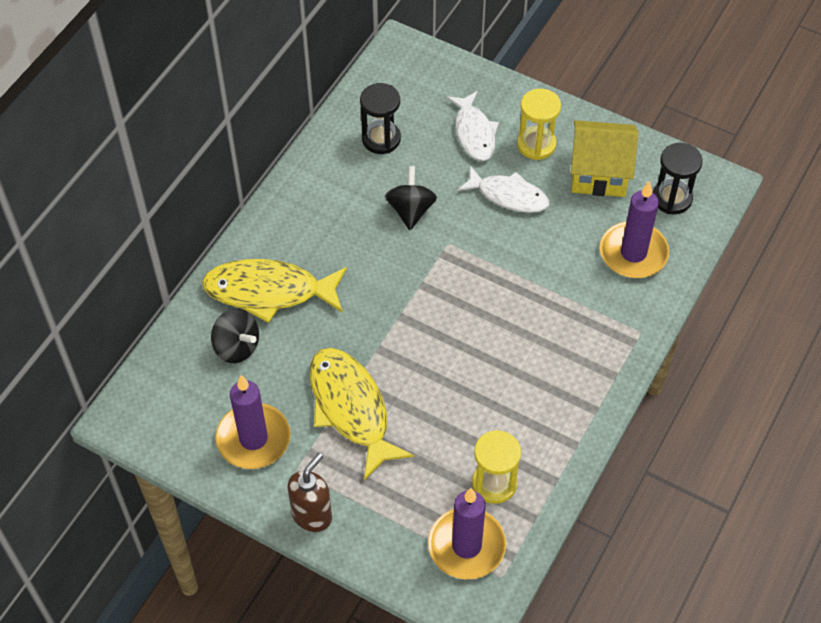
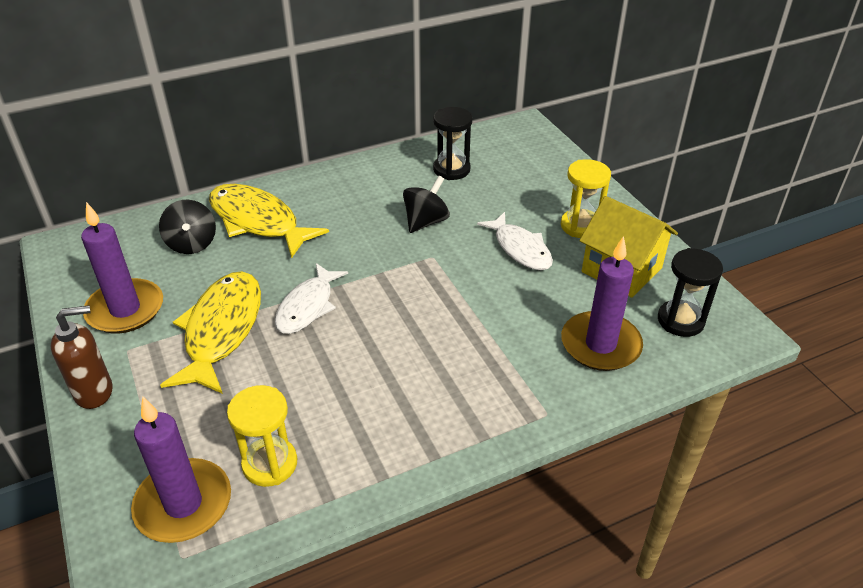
camera: 35 degrees right, 15 degrees down
white fish [447,91,499,161] -> white fish moved to [275,263,348,334]

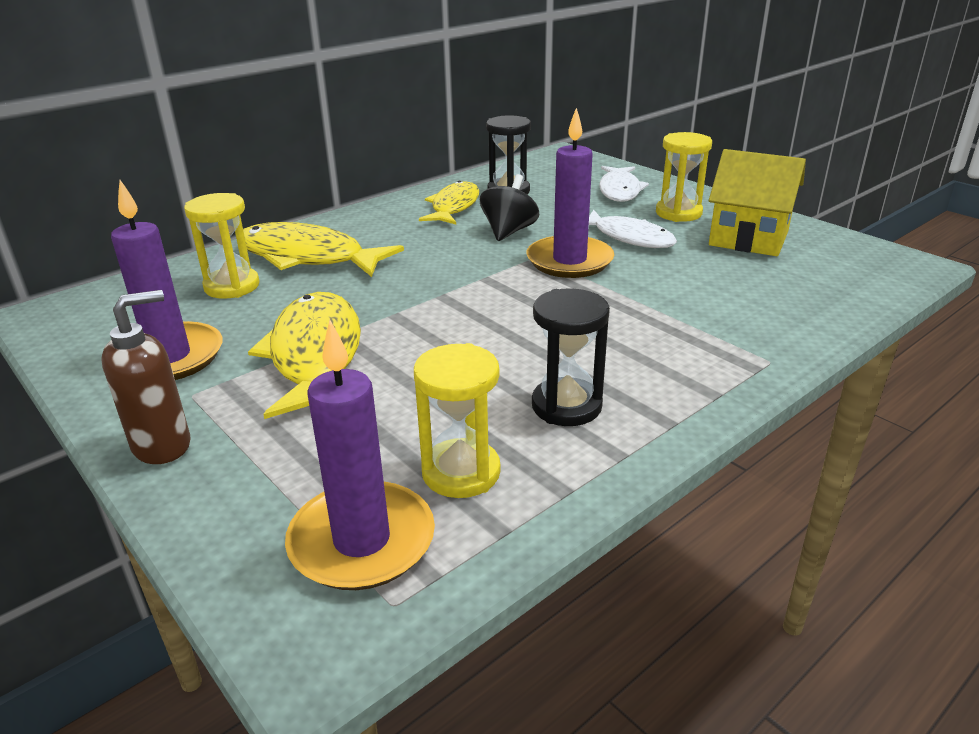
camera: 15 degrees left, 10 degrees down
black spinning top [159,200,216,254] -> yellow hourglass [184,193,260,299]
white fish [275,263,348,334] -> white fish moved to [599,166,649,202]
purple candle [561,236,643,371] -> purple candle moved to [526,107,614,278]
black hourglass [658,248,723,337] -> black hourglass moved to [532,288,610,426]
none -> yellow fish [419,181,479,225]

